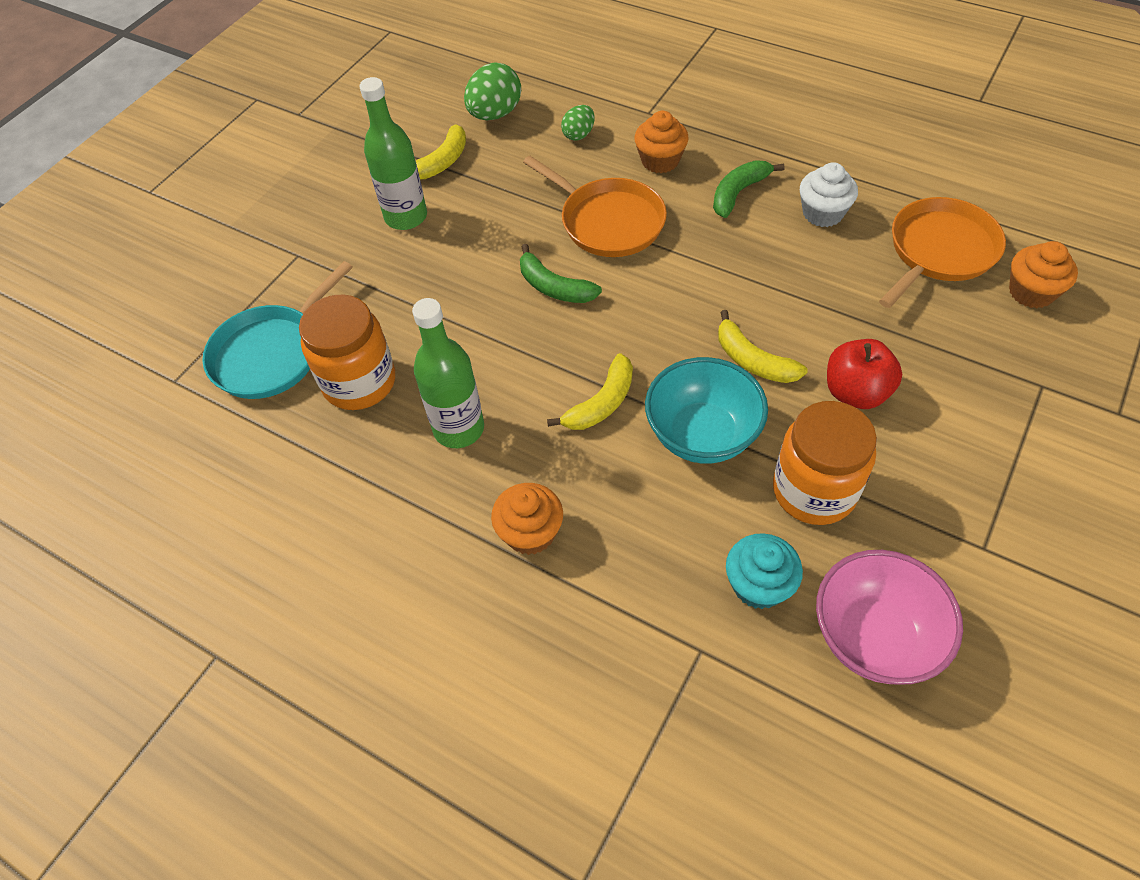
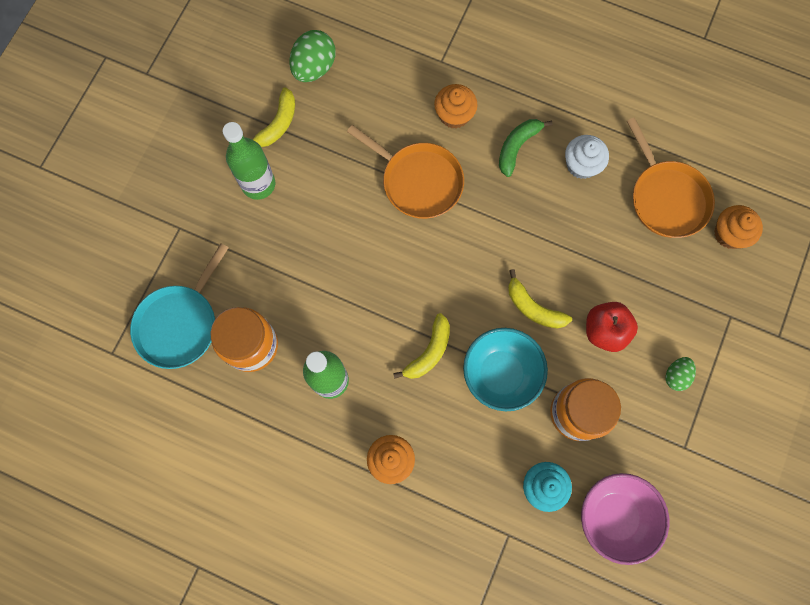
camera: 10 degrees left, 20 degrees up
green banana [520,244,602,303] -> none
green egg [561,105,595,141] -> green egg moved to [666,357,696,391]
orange pan [879,197,1006,308] -> orange pan turned 120 degrees clockwise [627,118,715,238]

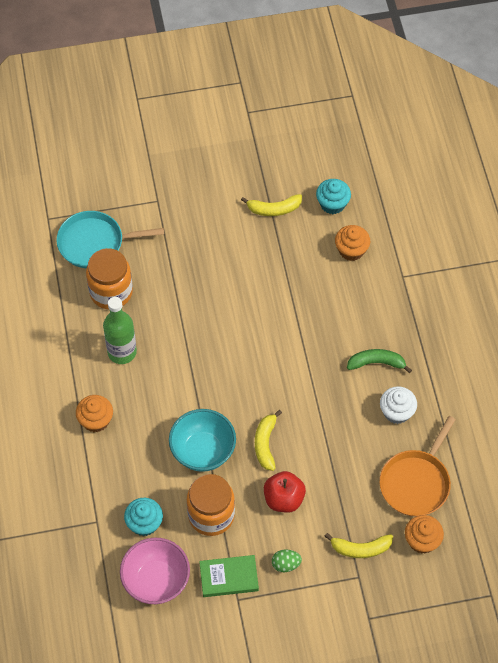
camera: 55 degrees right, 15 degrees down
green bottle [223,122,275,200] -> none
green egg [289,30,336,82] -> turquoise cupcake [316,179,351,214]
orange pan [347,125,464,219] -> none
yellow banana [393,313,450,379] -> yellow banana moved to [324,533,393,558]
orange cupcake [434,84,478,129] -> orange cupcake moved to [335,225,370,261]
none -> green book [199,555,259,597]

